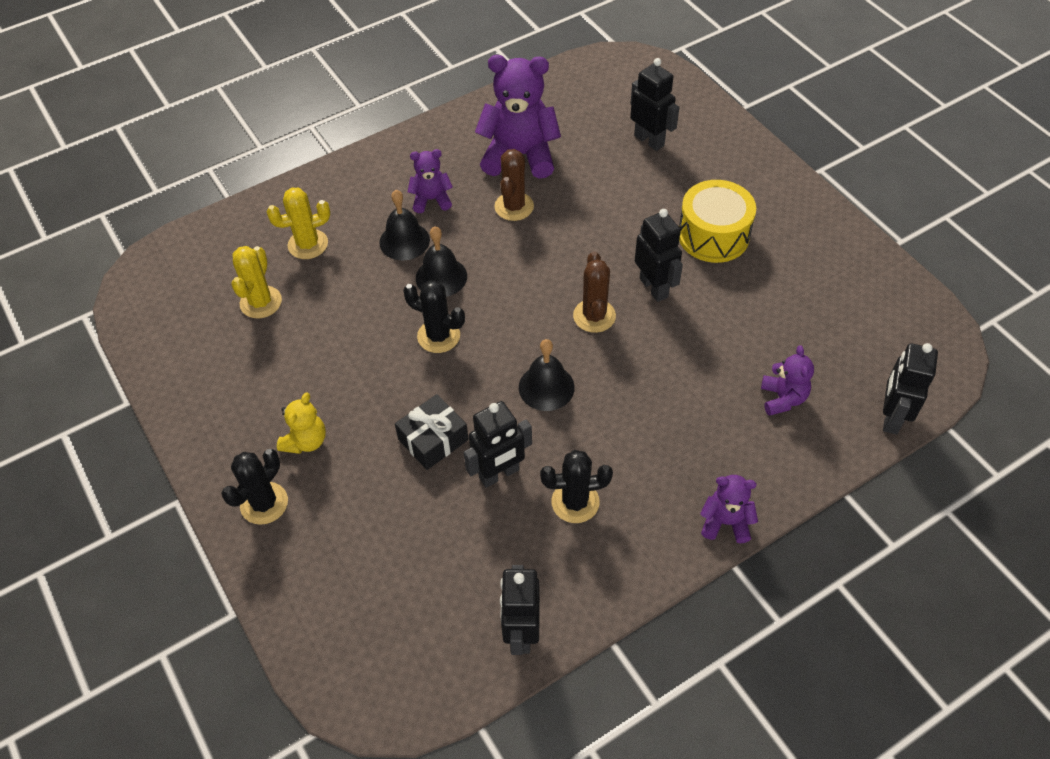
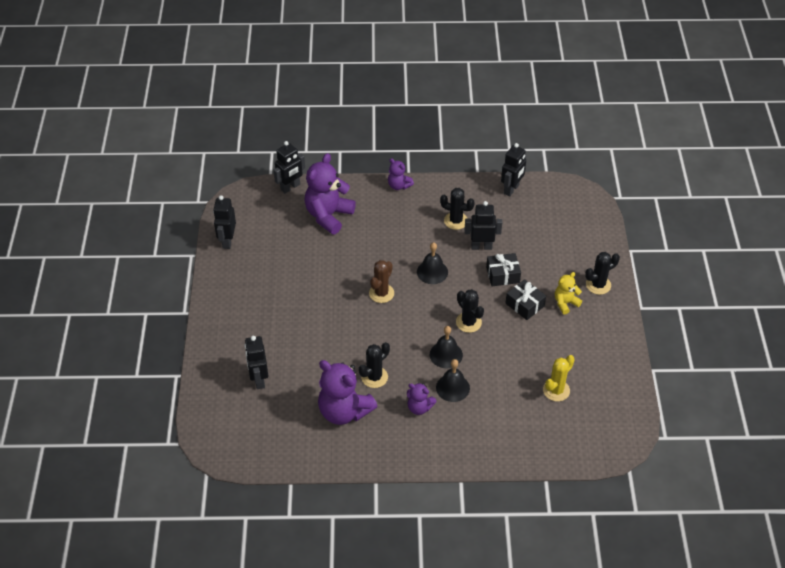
camera: 150 degrees left, 5 degrees down
yellow cactus [266,188,330,259] -> none
brown cactus [494,149,534,221] -> black cactus [359,342,390,388]
black robot [635,209,683,302] -> black robot moved to [213,195,236,249]
yellow drum [679,180,756,263] -> none
purple teddy bear [761,345,814,416] -> purple teddy bear [304,153,356,235], size x1.92
none -> black gift [505,279,546,320]

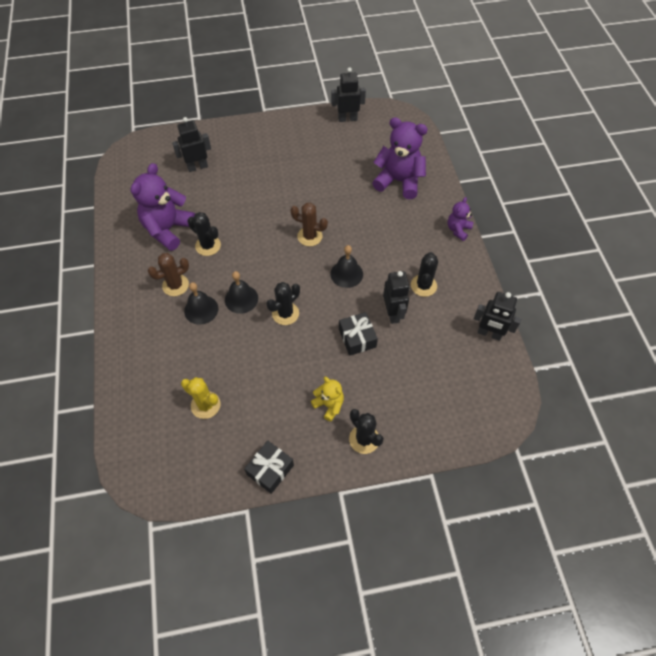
camera: 80 degrees right, 10 degrees up
black robot [274,141,305,194] -> none
purple teddy bear [407,383,436,415] -> brown cactus [148,253,189,296]
black gift [505,279,546,320] -> black gift moved to [244,441,294,494]

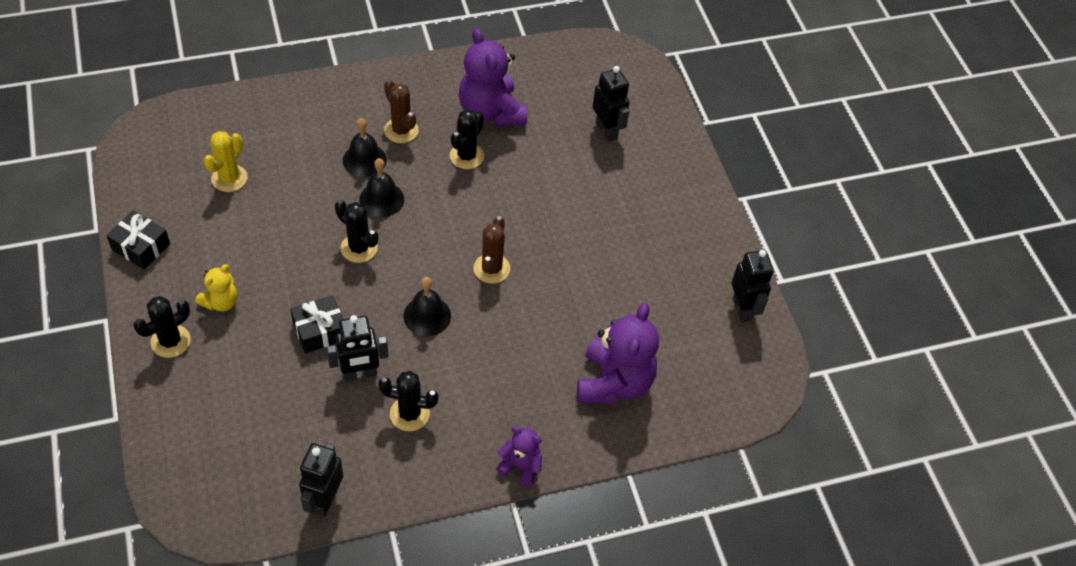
camera: 80 degrees right, 5 degrees down
purple teddy bear [131,163,195,251] -> purple teddy bear turned 135 degrees counterclockwise [459,28,527,127]

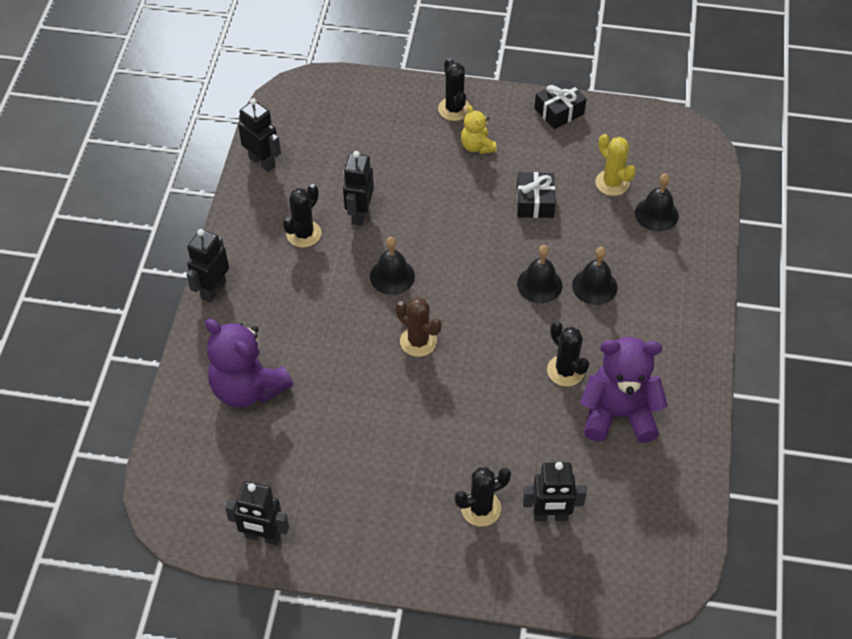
camera: 120 degrees right, 0 degrees up
black gift [290,295,343,353] -> black gift moved to [517,172,555,218]
black cactus [335,200,378,263] -> black cactus moved to [455,467,511,526]
brown cactus [384,80,419,143] -> none
purple teddy bear [496,426,542,487] -> black robot [187,229,229,303]
none -> black bell [635,174,679,231]

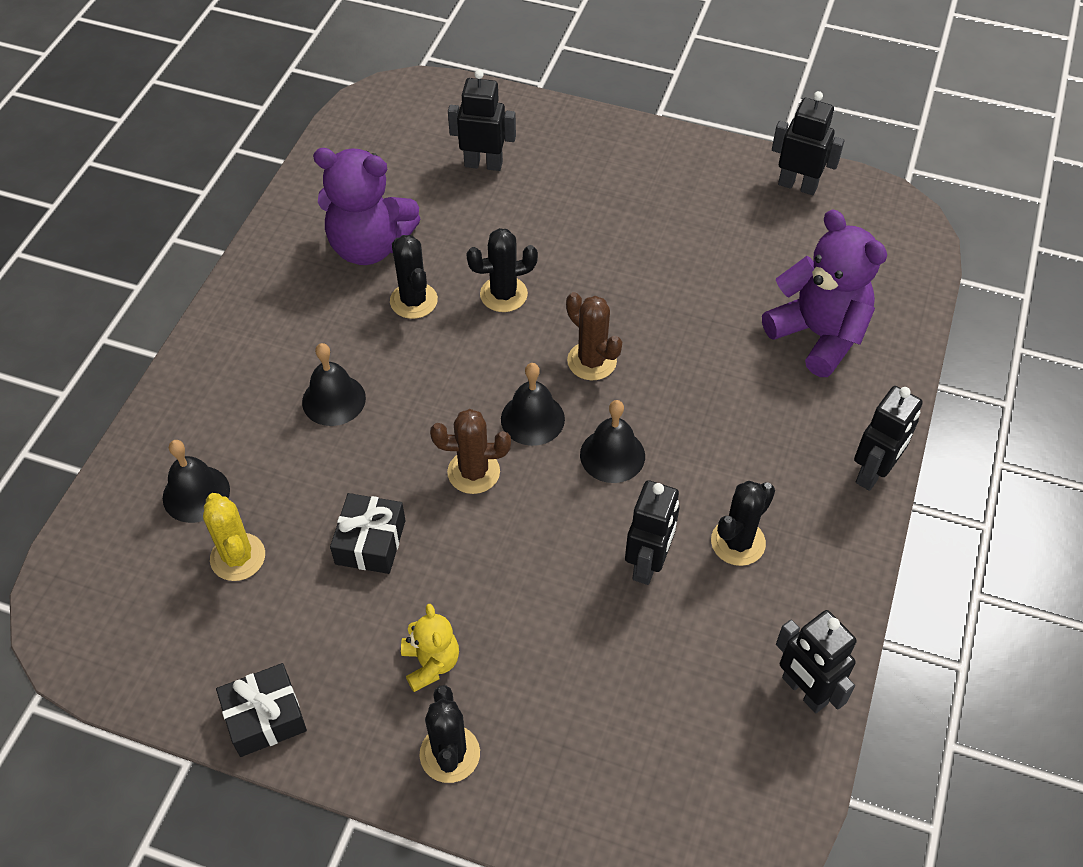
camera: 170 degrees left, 0 degrees up
black cactus [455,467,511,526] -> black cactus moved to [467,228,538,312]
black bell [517,245,562,303] -> black bell moved to [501,363,565,446]
none -> brown cactus [430,409,511,494]

